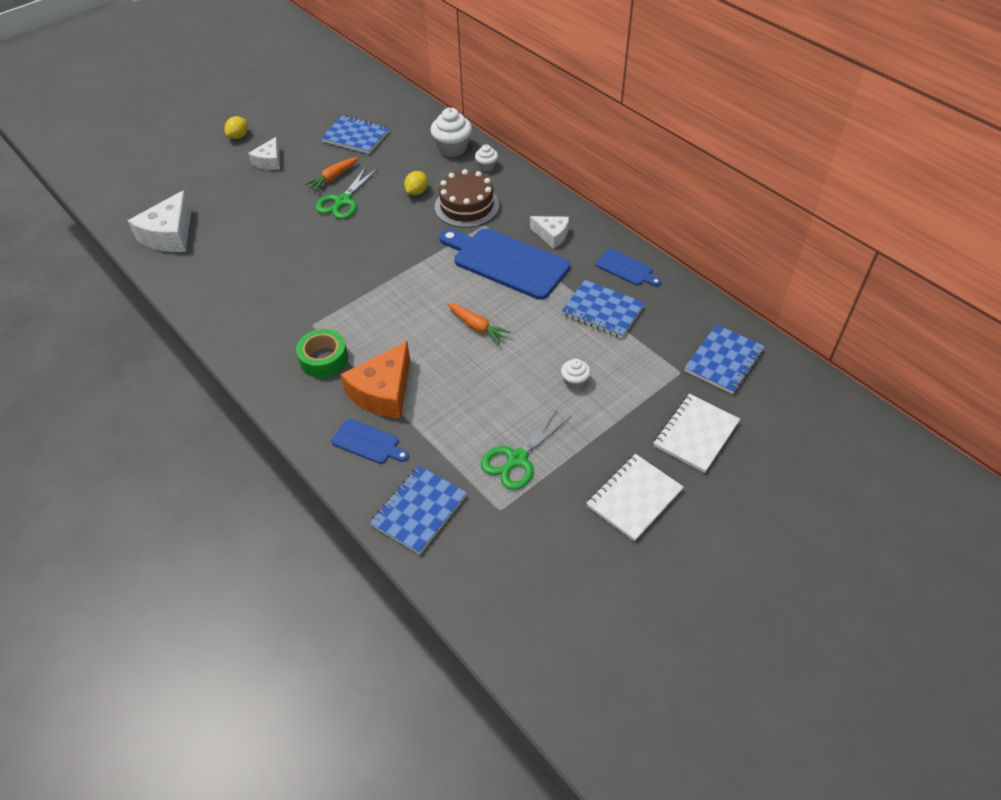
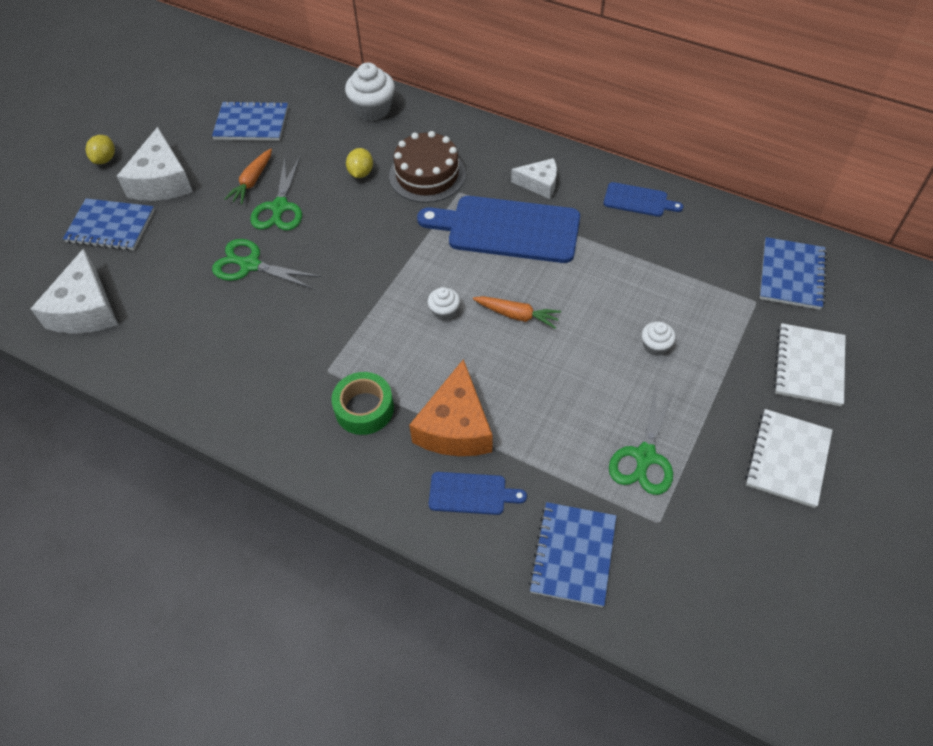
camera: 20 degrees left, 5 degrees up
white cheese [248,137,280,170] -> white cheese [117,127,193,201], size x1.68
white cupcake [475,144,498,171] -> white cupcake moved to [428,287,460,321]
blue notebook [562,280,645,338] -> blue notebook moved to [63,198,155,251]
none -> green scissors [212,239,321,289]

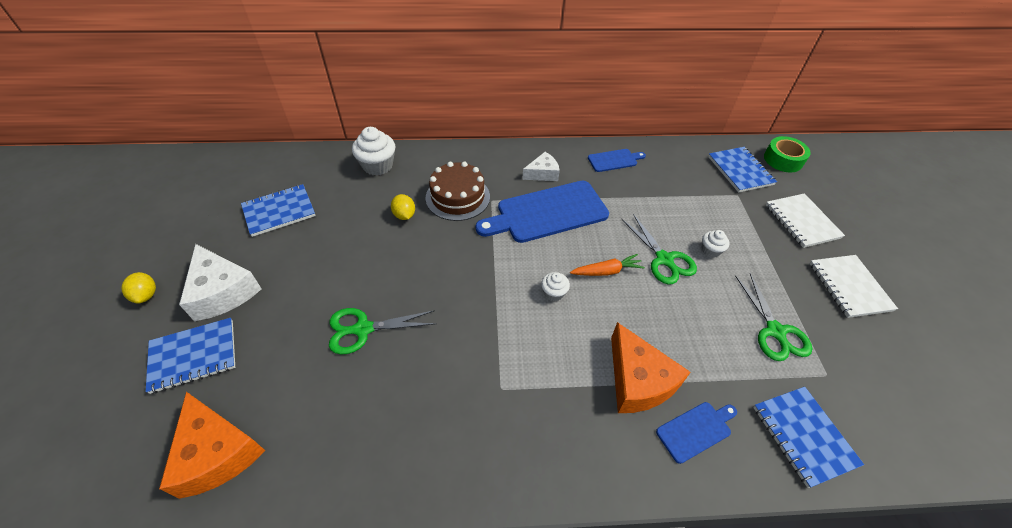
camera: 35 degrees left, 5 degrees down
white cheese [31,248,118,334] -> orange cheese [159,392,266,499]
orange carrot [224,148,272,204] -> none
green scissors [250,157,302,230] -> green scissors moved to [621,214,697,284]
green tape [331,372,394,435] -> green tape moved to [764,136,811,172]

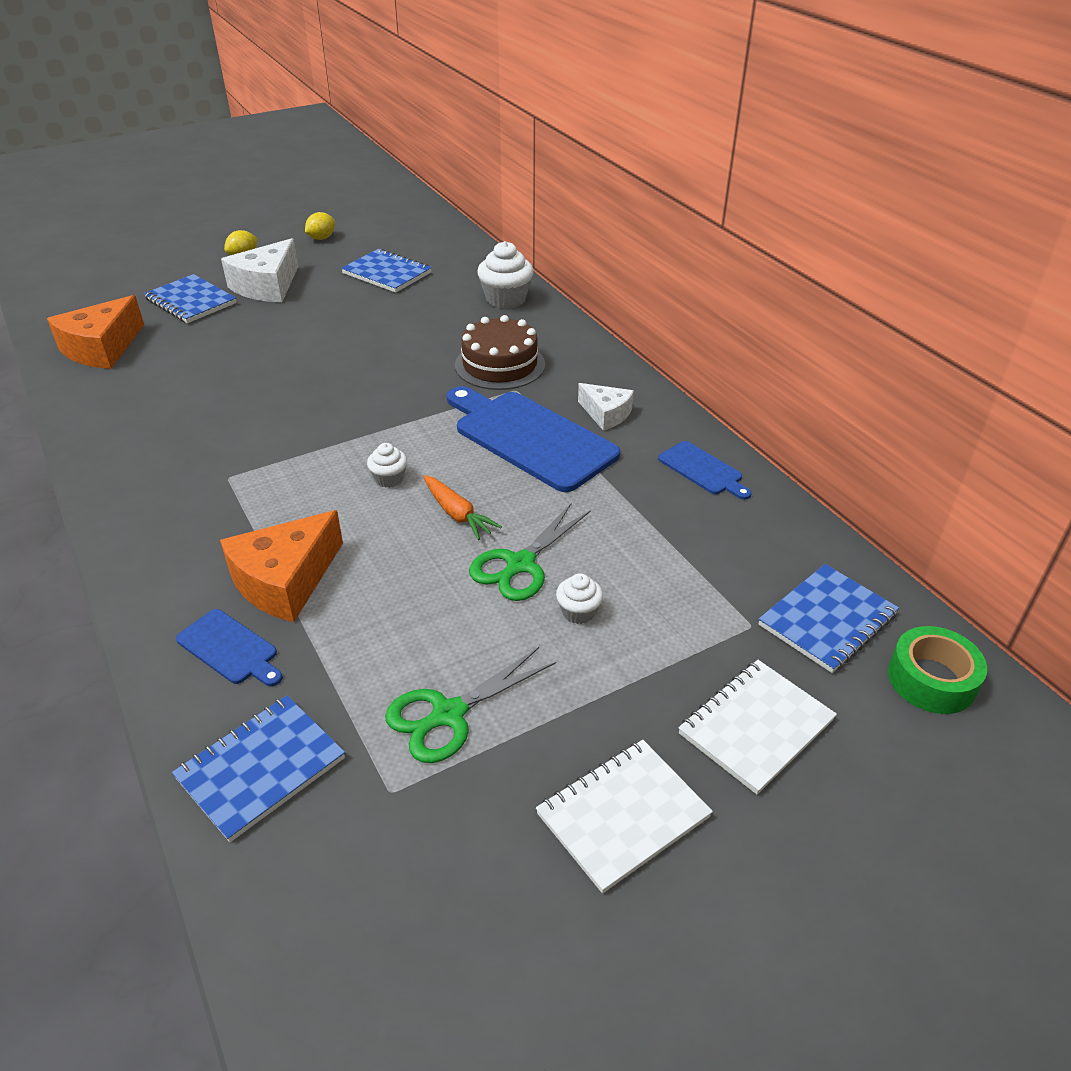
camera: 65 degrees right, 10 degrees down
green scissors [329,308,436,355] -> none
yellow lemon [391,194,415,220] -> yellow lemon moved to [305,212,335,240]

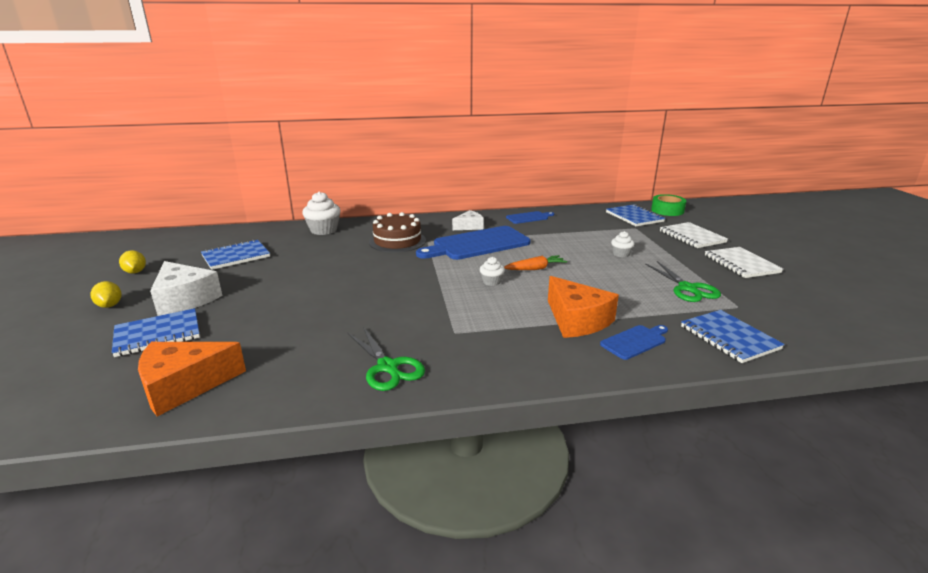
camera: 70 degrees left, 15 degrees down
orange cheese [47,295,144,369] -> orange cheese turned 105 degrees clockwise [138,342,246,417]
green scissors [469,504,591,601] -> green scissors moved to [348,327,425,391]

